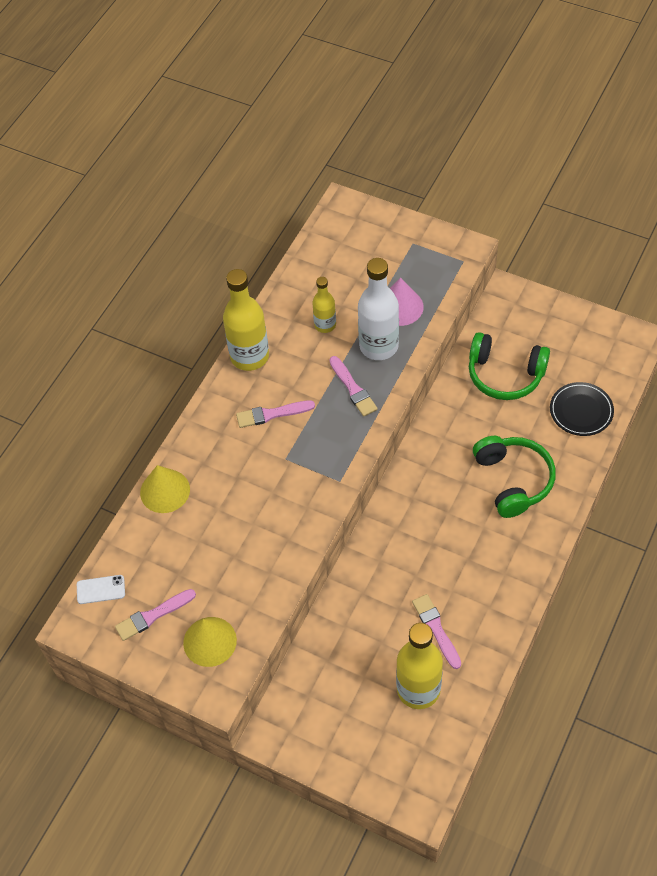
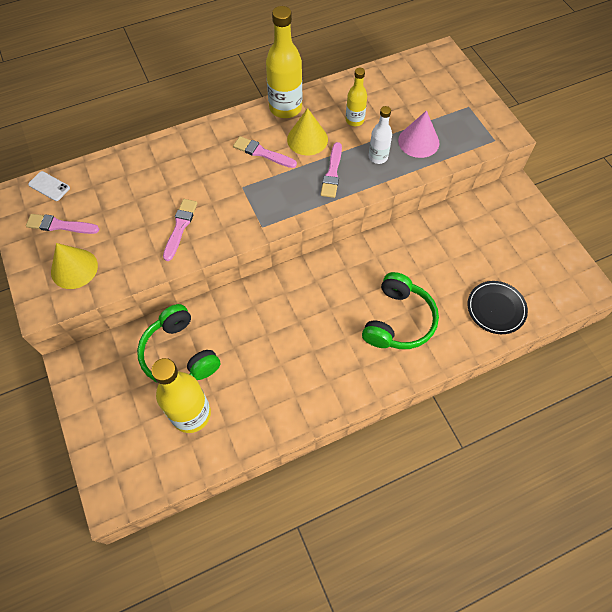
camera: 35 degrees right, 5 degrees up
yellow cone [140,465,190,513] -> yellow cone moved to [287,108,328,155]
white bottle [358,258,399,360] -> white bottle [369,106,392,164], size x0.57
pink brush [412,594,461,669] -> pink brush moved to [163,199,198,261]
green headphones [469,332,550,400] -> green headphones moved to [137,304,220,383]

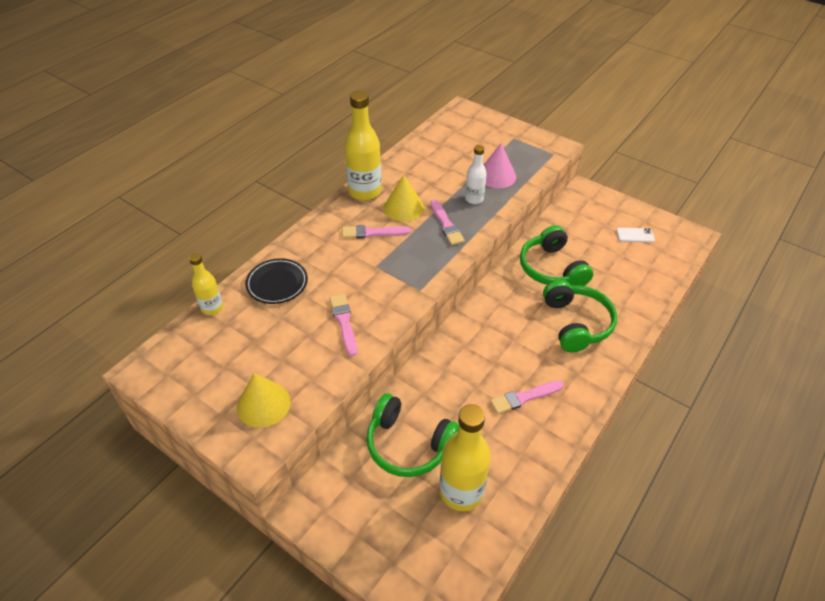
camera: 30 degrees left, 15 degrees down
pink brush [26,214,99,234] -> pink brush moved to [490,380,563,414]
white phone [28,171,70,201] -> white phone moved to [616,228,655,242]
yellow bottle [346,68,367,126] -> yellow bottle moved to [189,253,223,315]
black plate [468,281,528,334] -> black plate moved to [245,258,308,304]
none -> green headphones [520,225,593,286]

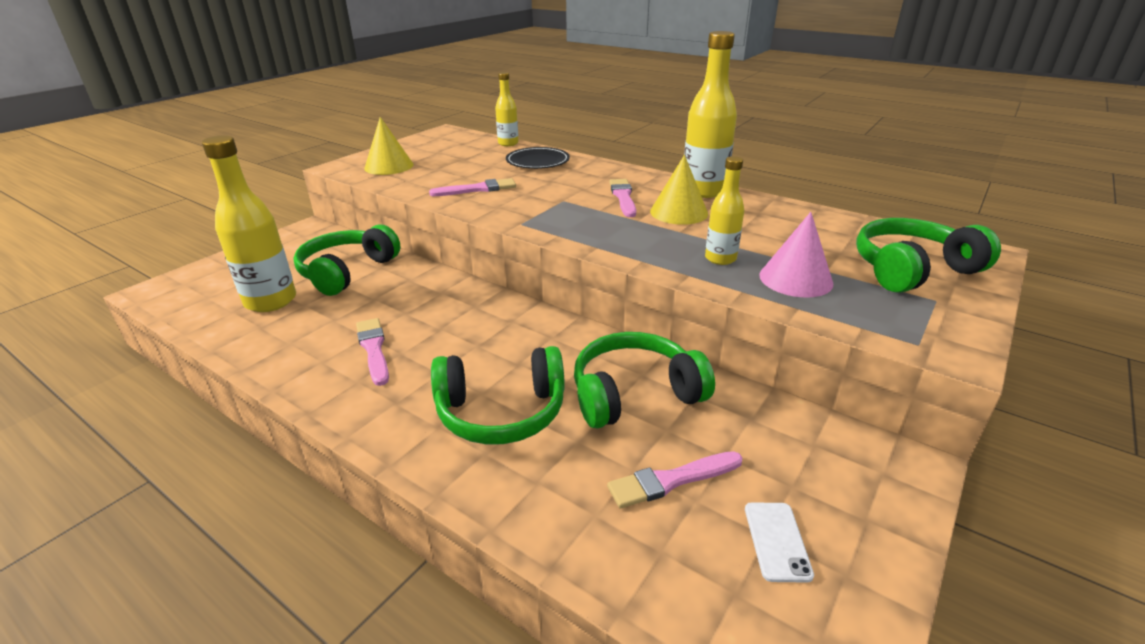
camera: 90 degrees right, 15 degrees down
pink brush [430,199,465,245] -> pink brush moved to [607,451,743,509]
white bottle [465,145,487,204] -> yellow bottle [705,156,744,265]
none -> green headphones [856,218,1001,293]

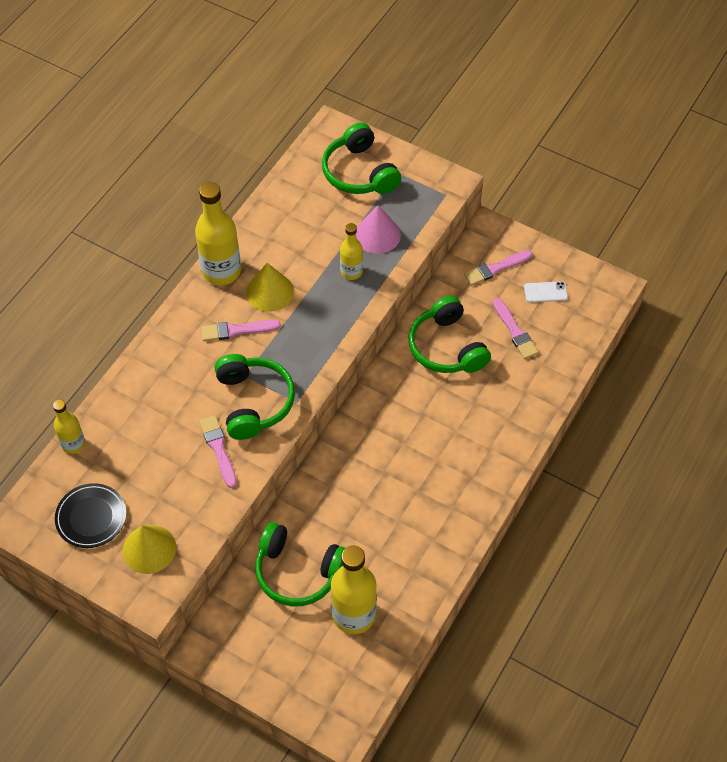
camera: 95 degrees left, 25 degrees up
pink brush [356,318,389,386] -> pink brush moved to [464,250,532,286]
green headphones [431,346,565,445] -> green headphones moved to [215,354,295,440]
black plate [506,147,570,169] -> black plate moved to [55,483,126,548]

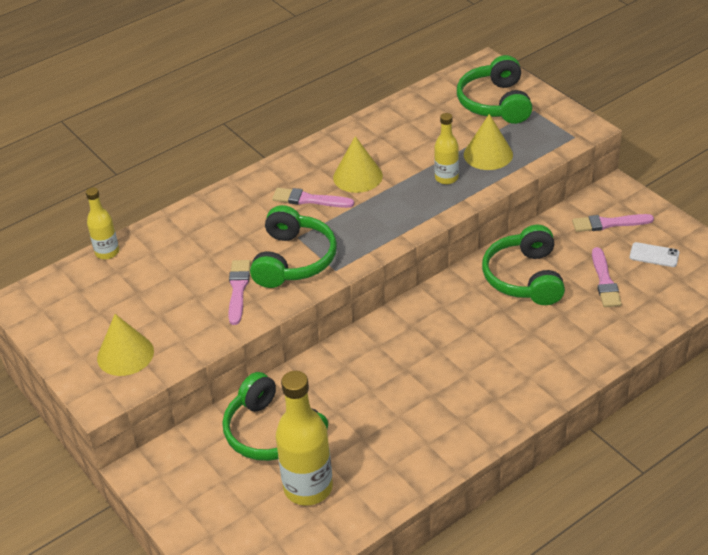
camera: 25 degrees right, 15 degrees down
black plate [55,483,126,548] -> none
yellow bottle [195,182,241,285] -> none
pink cone [356,205,401,254] -> yellow cone [464,114,513,170]

